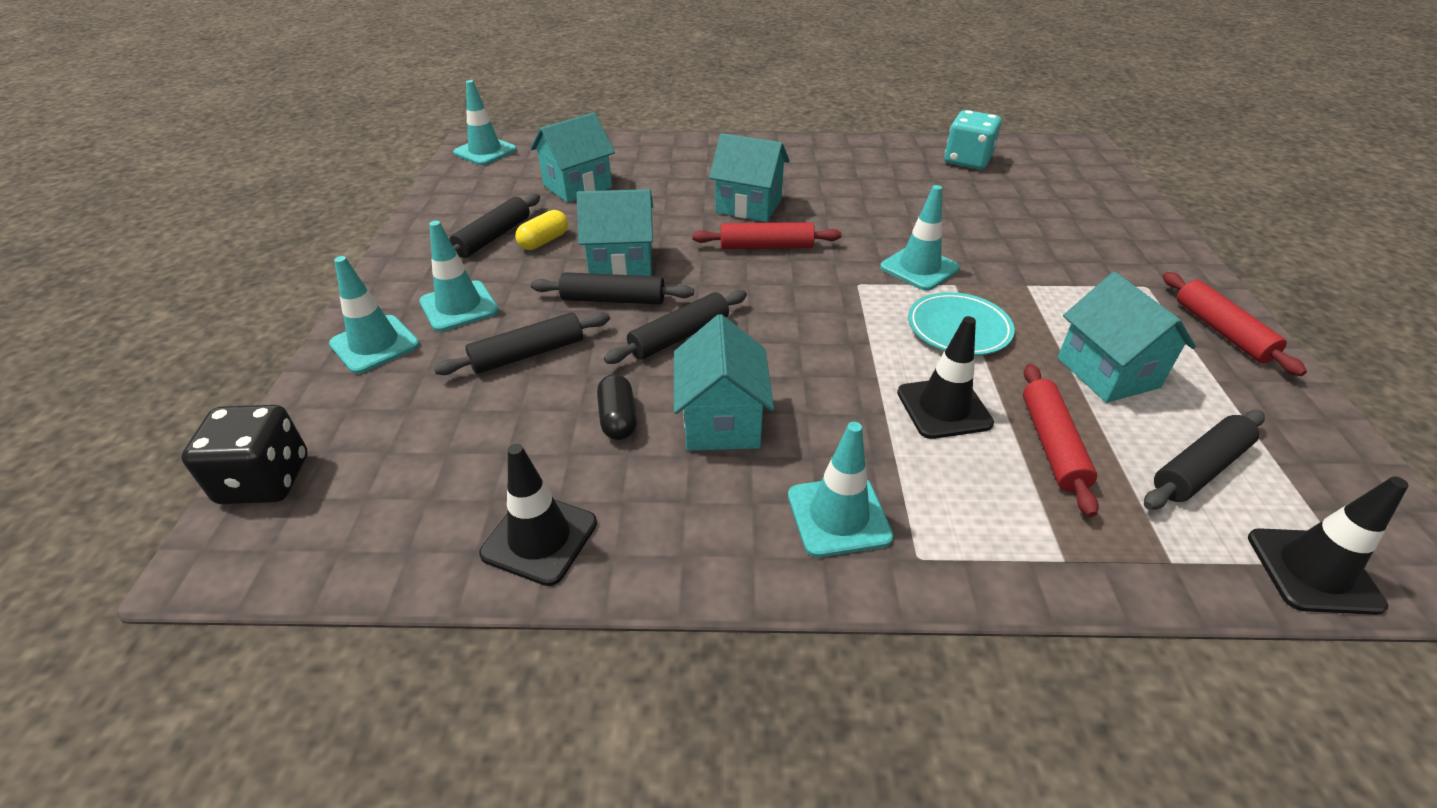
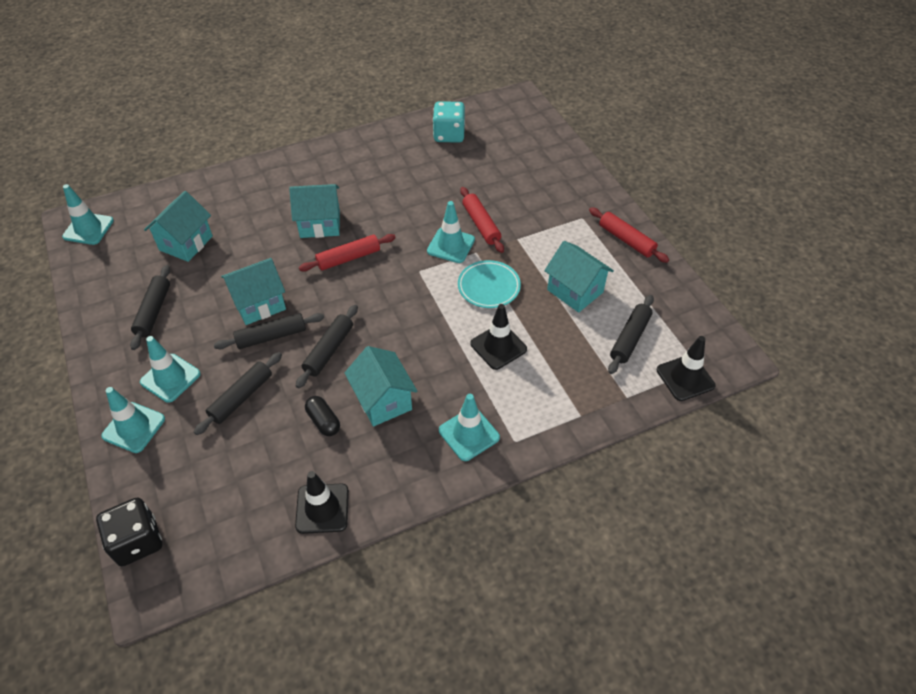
camera: 25 degrees left, 10 degrees up
yellow capsule [515,210,568,250] -> none
red rolling pin [1023,364,1099,517] -> red rolling pin moved to [460,187,504,253]

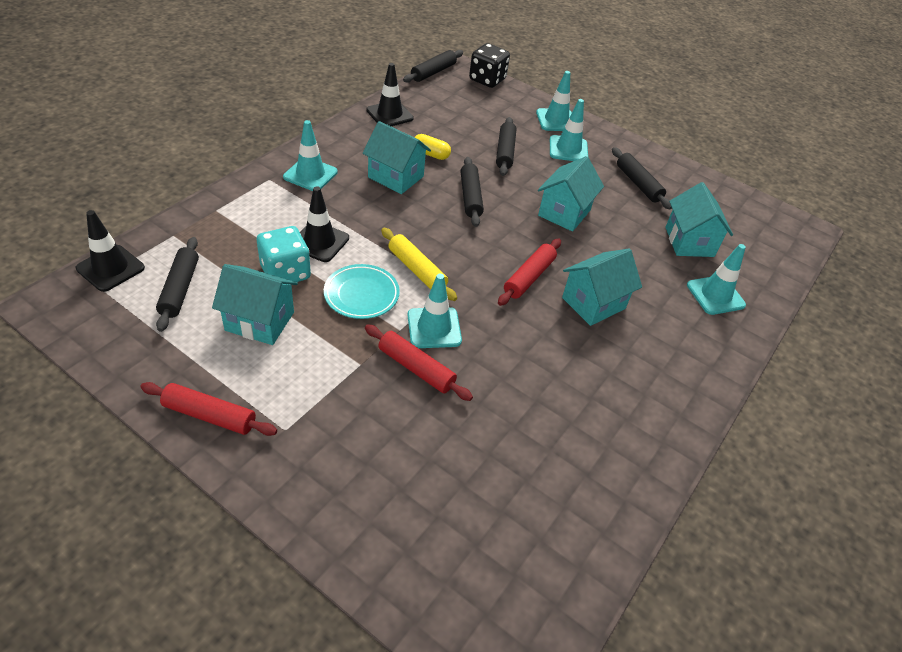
camera: 145 degrees right, 5 degrees down
turquoise traffic cone [62,184,114,245] -> turquoise traffic cone moved to [687,244,746,315]
black rolling pin [214,313,324,349] -> black rolling pin moved to [403,50,463,83]
black capsule [305,396,340,436] -> yellow capsule [415,134,451,160]
turquoise dice [433,101,465,143] -> turquoise dice moved to [257,226,311,282]
none -> yellow rolling pin [381,228,457,301]

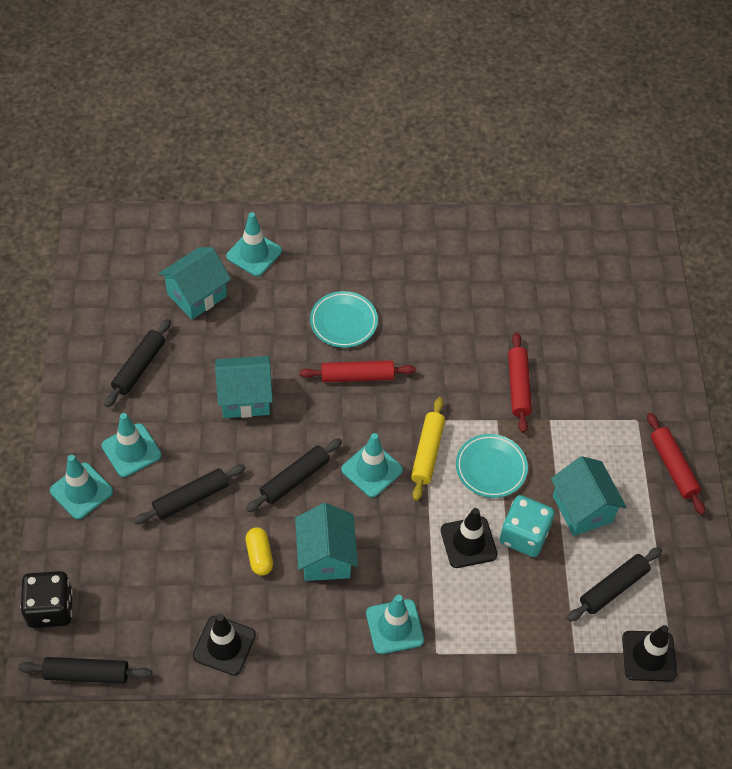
camera: 125 degrees left, 10 degrees up
turquoise traffic cone [408,274,462,348] -> turquoise traffic cone moved to [341,433,403,498]
turquoise house [562,249,642,326] -> turquoise plate [310,291,378,348]

